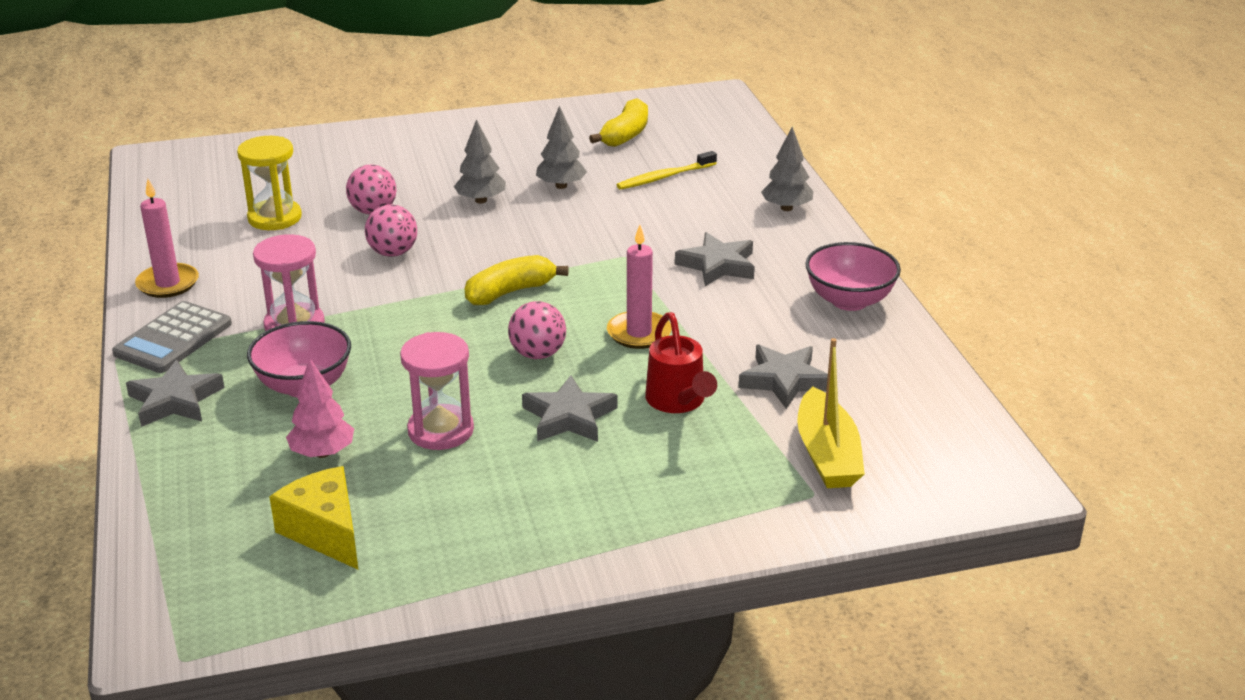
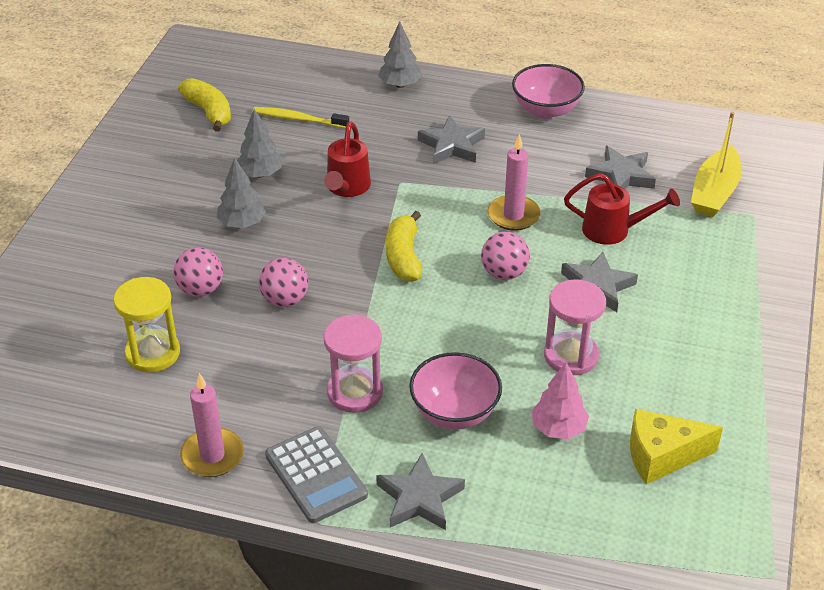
camera: 60 degrees left, 10 degrees up
yellow toothbrush [617,151,717,190] -> yellow toothbrush turned 105 degrees clockwise [253,107,349,128]
yellow boat [797,338,865,488] -> yellow boat turned 90 degrees clockwise [691,112,741,217]
none -> red watering can [324,121,371,197]

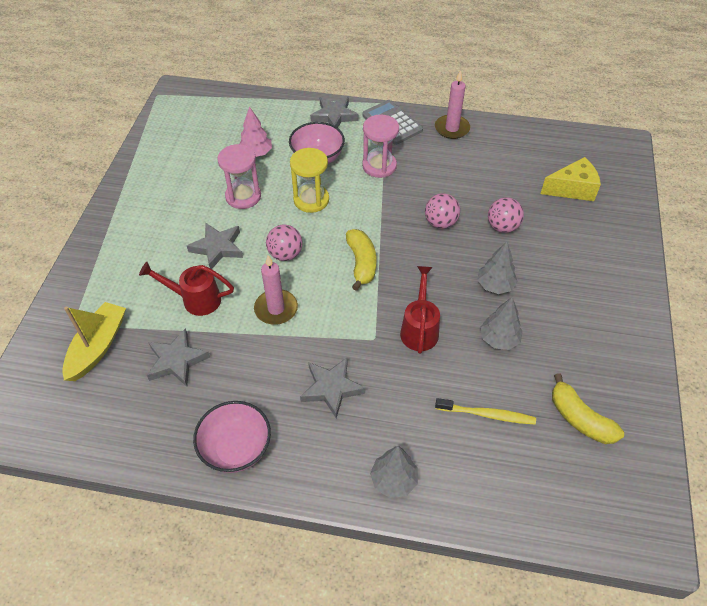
camera: 175 degrees right, 10 degrees up
yellow hourglass [114,277,180,373] -> yellow hourglass moved to [290,148,329,213]
yellow cheese [630,409,723,484] -> yellow cheese moved to [540,157,601,201]

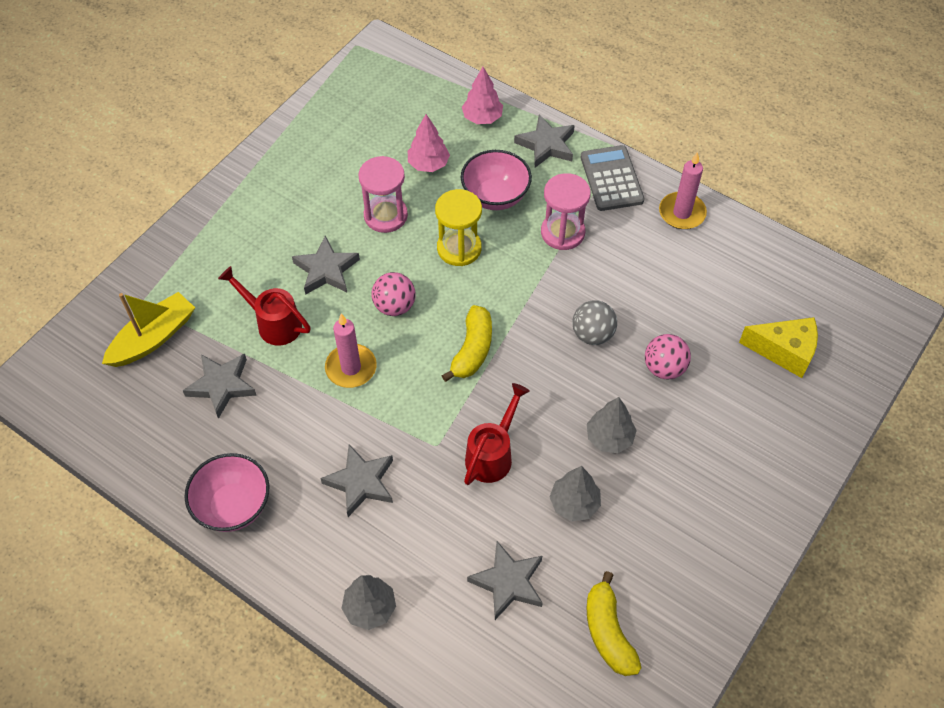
camera: 25 degrees right, 5 degrees up
pink ball [425,193,460,229] -> grey ball [572,300,617,345]
yellow toothbrush [435,398,536,425] -> grey star [467,541,543,620]
none -> pink tree [462,67,503,124]

